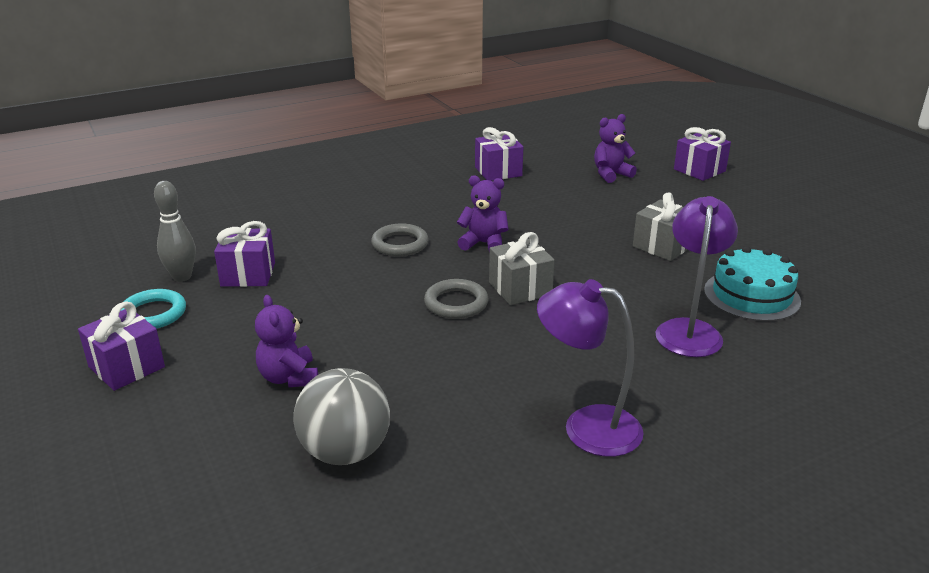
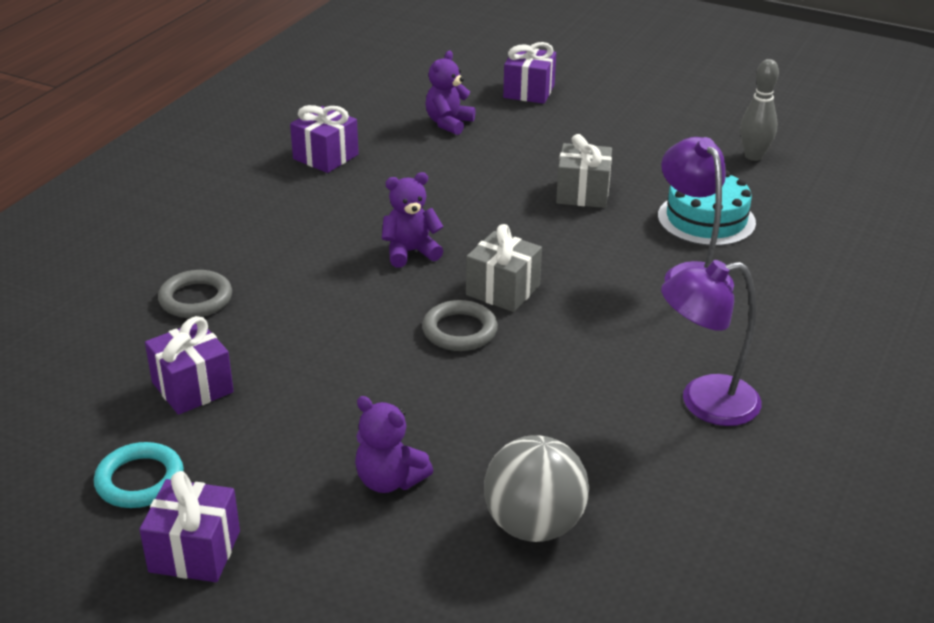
camera: 35 degrees left, 5 degrees up
grey bowling pin [154,181,196,282] -> grey bowling pin moved to [740,59,779,161]
grey ring [371,224,429,256] -> grey ring moved to [158,270,232,318]

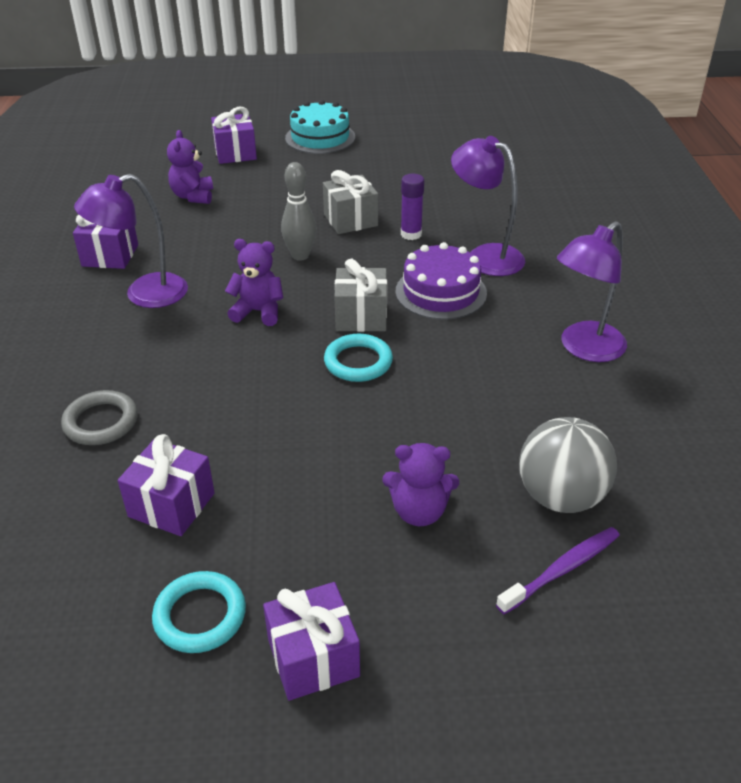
camera: 30 degrees left, 5 degrees up
purple teddy bear [382,172,444,268] -> purple teddy bear turned 60 degrees clockwise [225,239,283,326]
grey ring [422,300,498,351] -> turquoise ring [324,334,393,382]
turquoise cake [658,170,756,246] -> turquoise cake moved to [285,100,355,154]
grey bowling pin [740,59,779,161] -> grey bowling pin moved to [281,162,316,261]
none -> purple lamp [74,174,188,308]
none -> purple cake [396,242,487,320]
none -> purple glue stick [401,174,424,240]
none -> purple toothbrush [496,527,620,614]

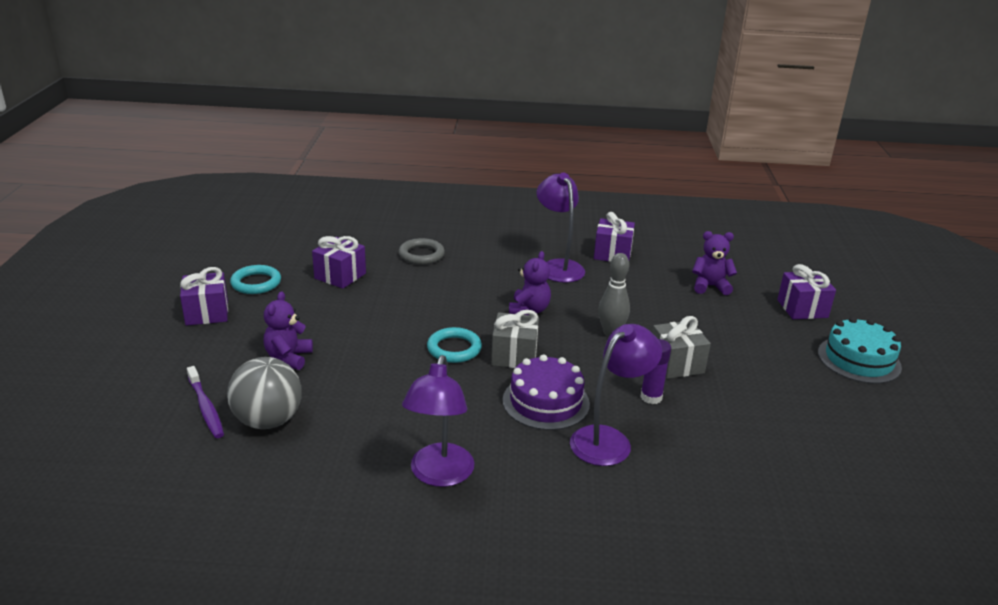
camera: 95 degrees right, 10 degrees down
purple lamp [557,221,627,362] -> purple lamp turned 135 degrees counterclockwise [402,355,474,487]

